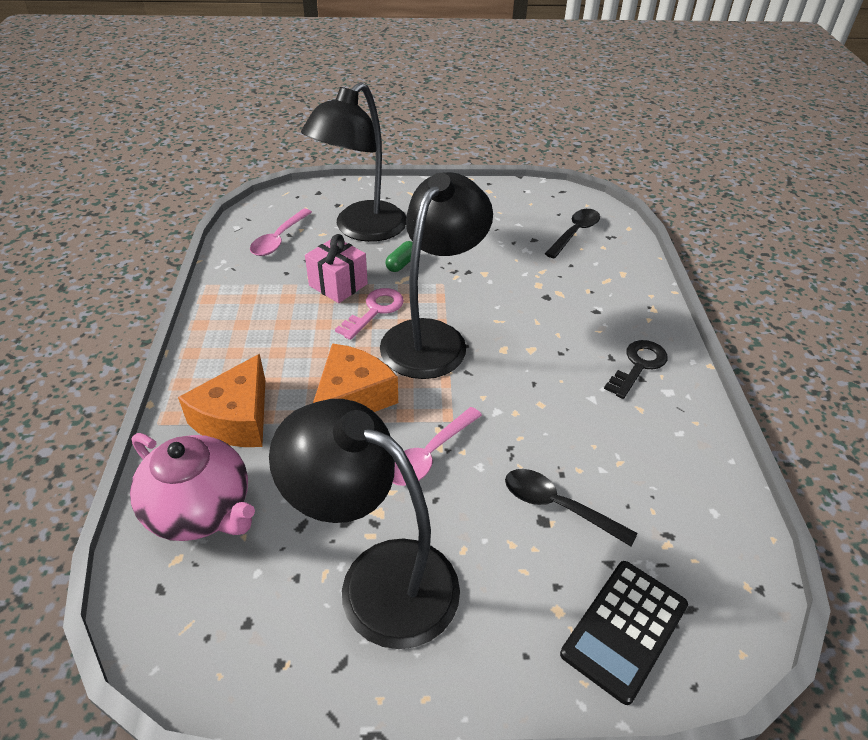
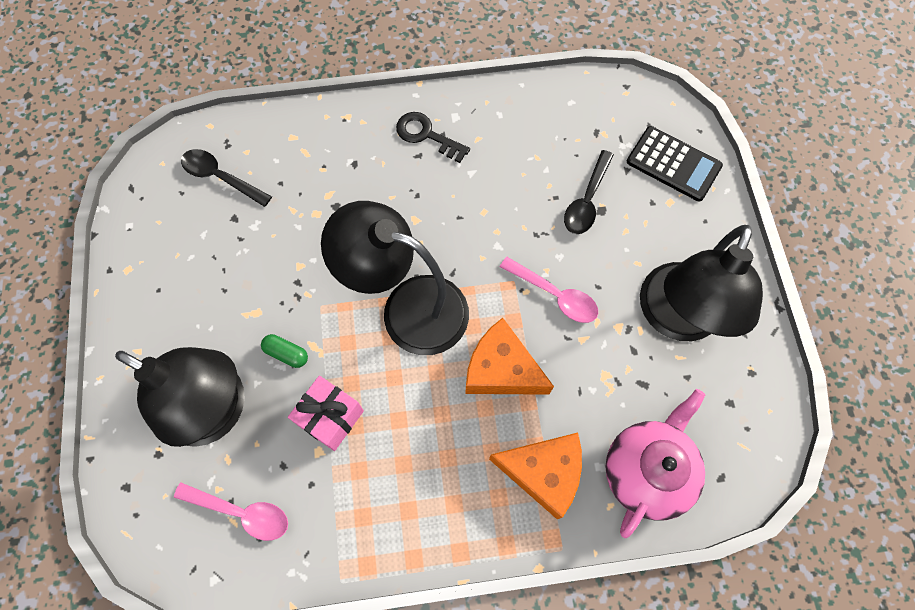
camera: 95 degrees left, 25 degrees up
pink key [335,288,404,340] -> none

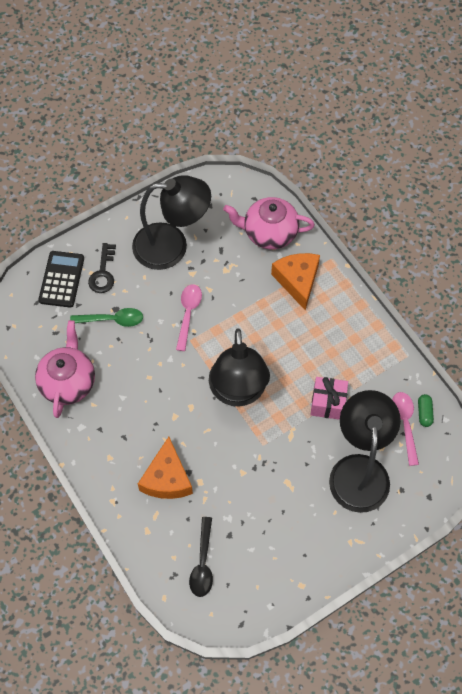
camera: 115 degrees left, 5 degrees down
green capsule [261,334,308,368] -> green capsule moved to [418,394,434,427]
black key [396,112,470,163] -> black key moved to [88,243,116,293]
orange cheese [465,318,554,395] -> orange cheese moved to [138,437,193,499]
black spoon [564,150,614,234] -> green spoon [70,308,143,327]
none -> pink teapot [35,320,95,418]

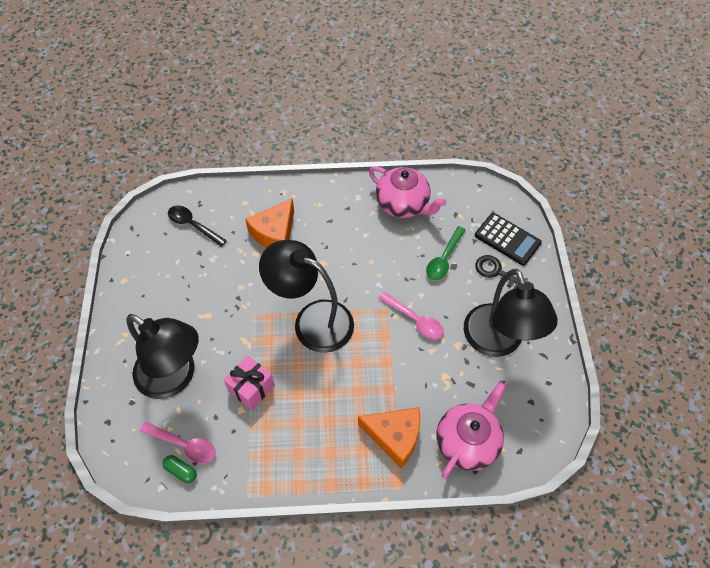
camera: 120 degrees right, 5 degrees down
black lamp [132,175,211,270] -> black lamp turned 45 degrees counterclockwise [464,269,558,357]
orange cheese [138,437,193,499] -> orange cheese turned 90 degrees counterclockwise [245,198,294,248]

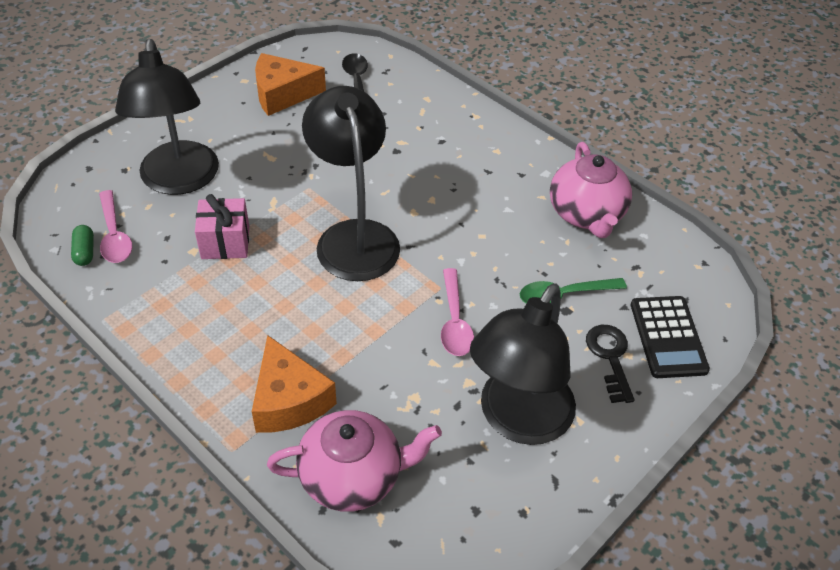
camera: 45 degrees right, 10 degrees down
orange cheese [245,198,294,248] -> orange cheese moved to [255,53,326,116]

